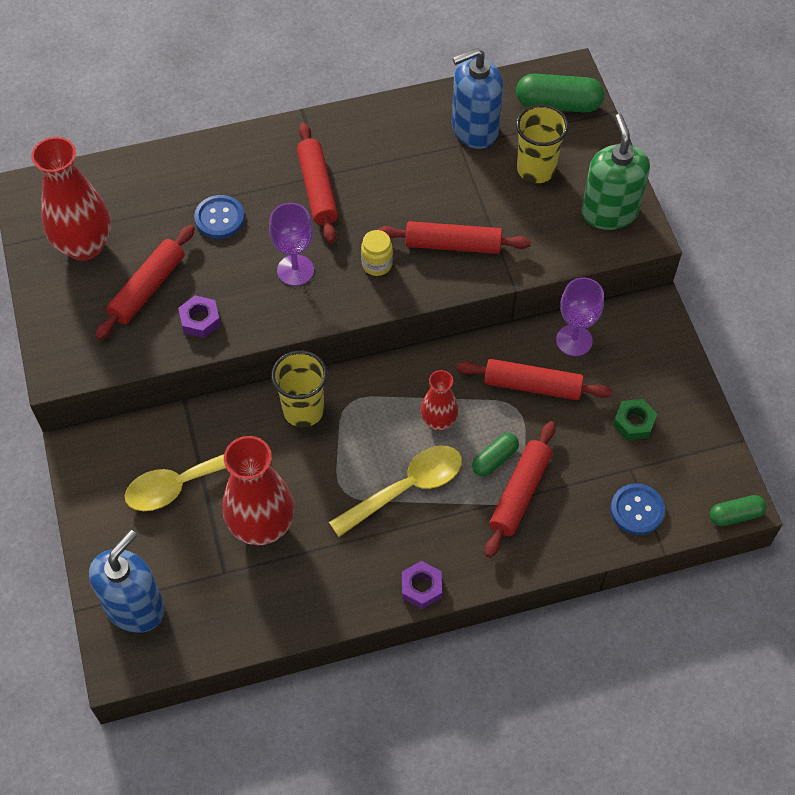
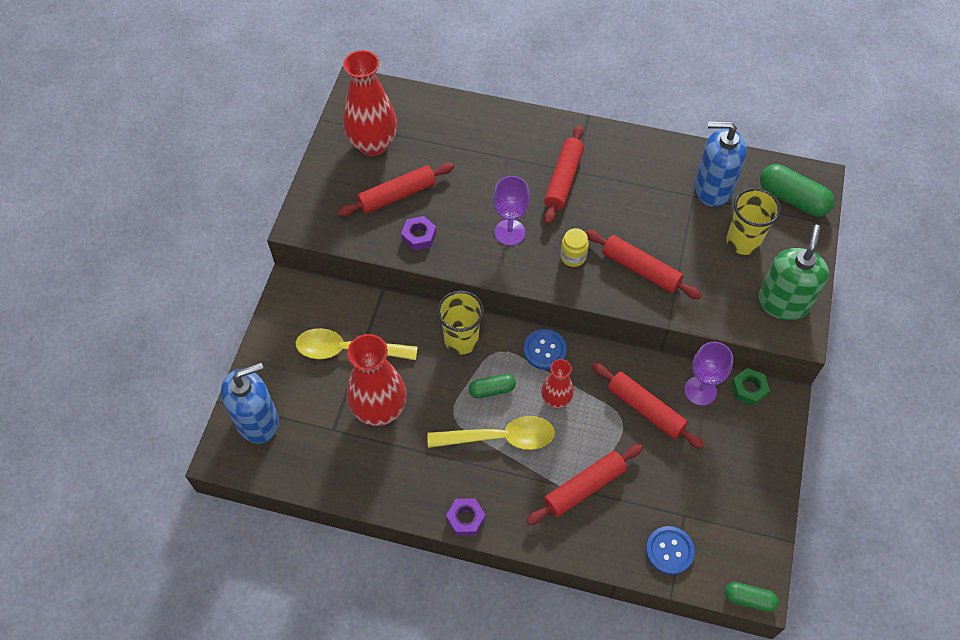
camera: 30 degrees right, 0 degrees up
blue button [194,195,245,239] -> blue button moved to [523,329,567,370]
green capsule [472,433,519,477] -> green capsule moved to [469,374,516,398]
green nut [613,399,657,440] -> green nut moved to [731,368,770,406]

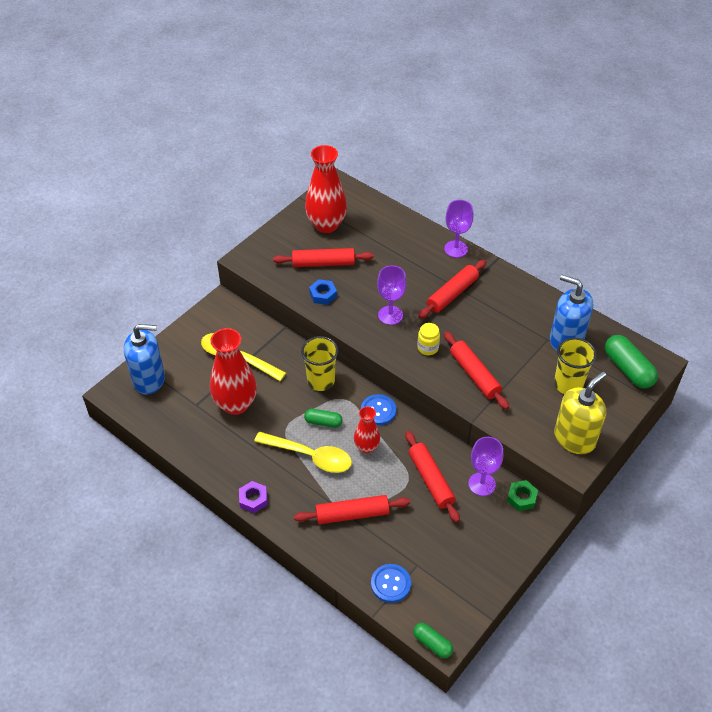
camera: 25 degrees right, 10 degrees down
purple nut [401,216,436,251] -> blue nut [309,279,337,305]
green soap dispenser [758,225,829,320] -> yellow soap dispenser [554,372,606,454]
none -> purple goblet [444,200,474,258]

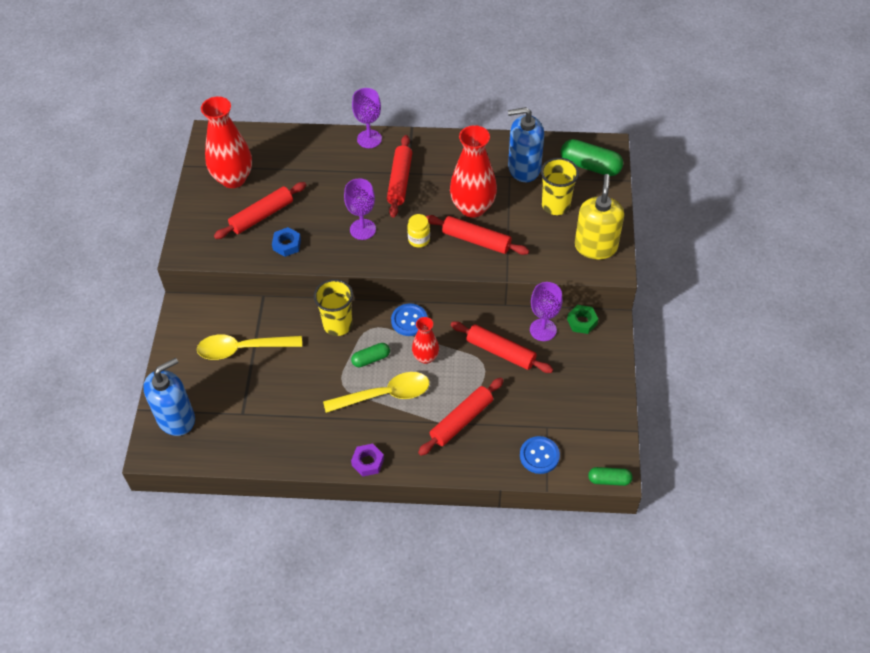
camera: 35 degrees left, 5 degrees up
red vase [210,328,257,415] -> red vase moved to [450,125,497,218]

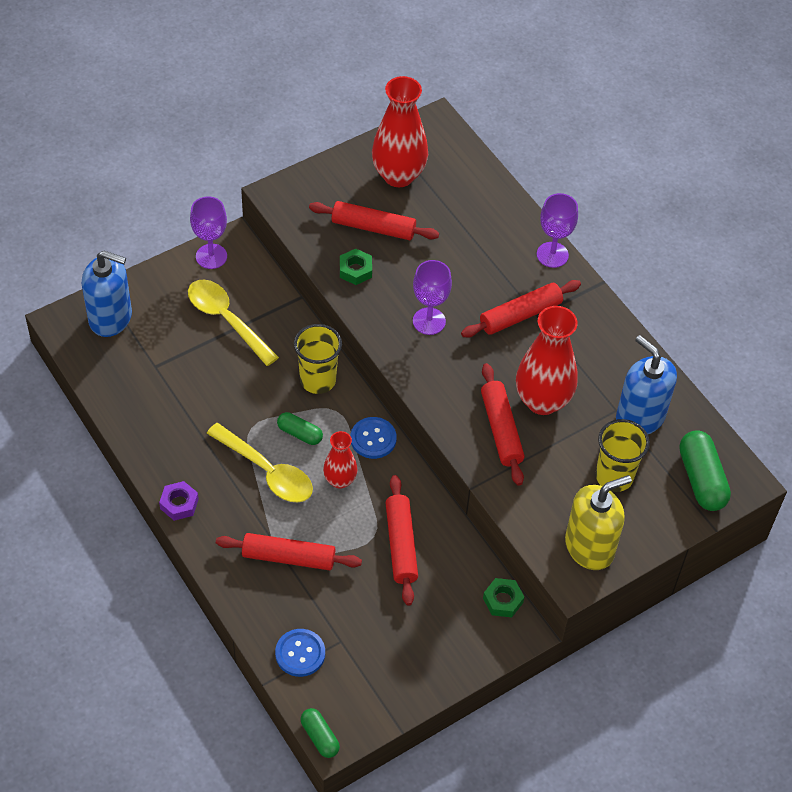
camera: 50 degrees right, 0 degrees up
blue nut [272,227,301,257] -> green nut [340,249,372,285]
yellow jar [407,214,430,248] -> none
purple goblet [530,282,563,341] -> purple goblet moved to [190,196,227,269]

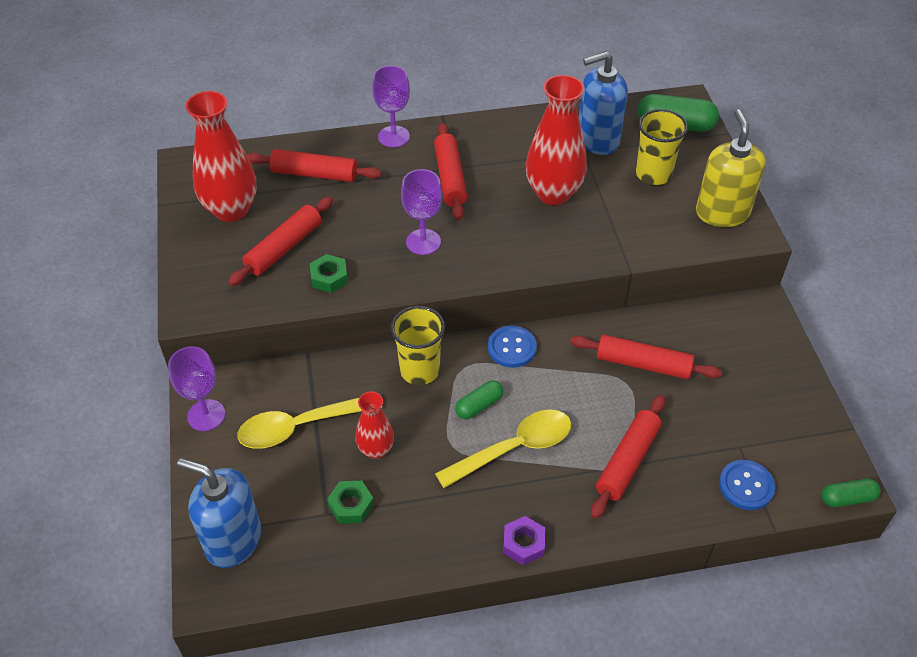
camera: 65 degrees left, 5 degrees down
blue soap dispenser [82,250,132,337] -> blue soap dispenser turned 105 degrees counterclockwise [177,458,261,568]
red vase [323,431,358,489] -> red vase moved to [355,392,394,459]
red rolling pin [481,363,524,486] -> red rolling pin moved to [247,149,382,182]
green nut [483,578,524,617] -> green nut moved to [327,481,374,524]

